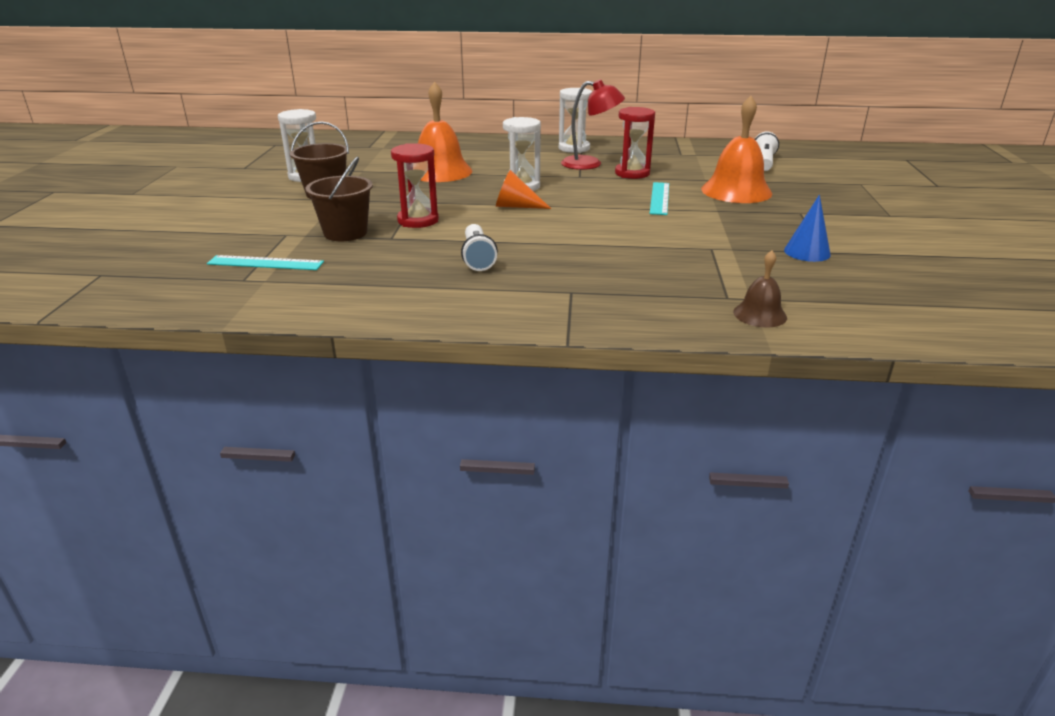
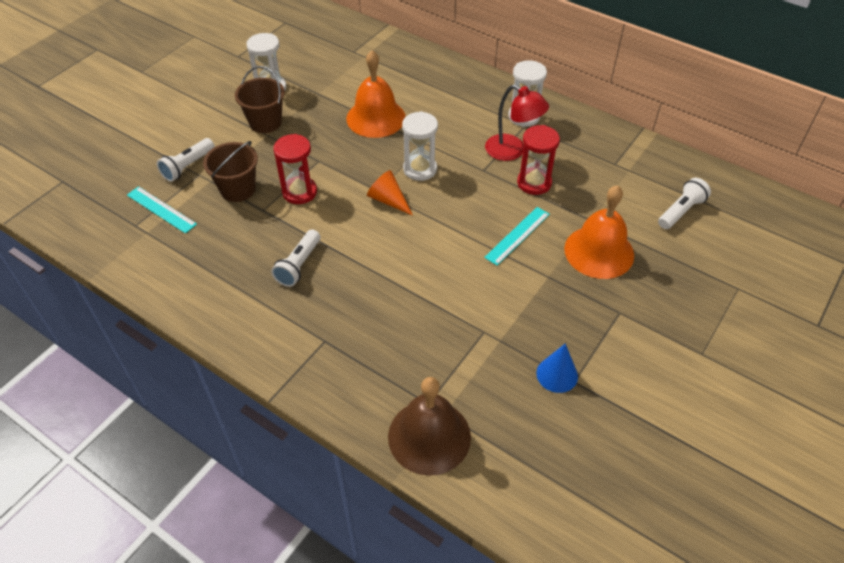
camera: 30 degrees right, 20 degrees up
brown bell [733,250,787,327] -> brown bell [388,377,471,476], size x1.89
none -> white flashlight [157,138,215,182]

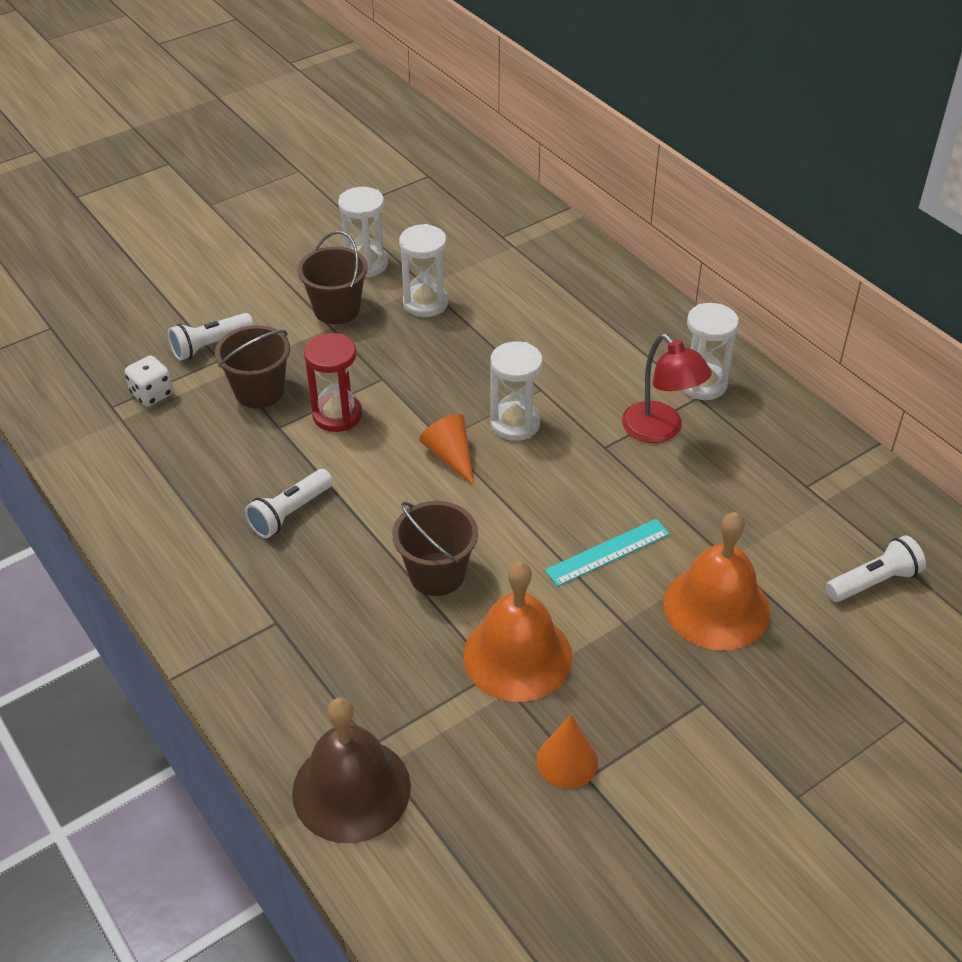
camera: 20 degrees right, 5 degrees down
turquoise ruler [127,186,197,234] -> white dice [125,355,173,406]
orange bell [346,50,406,138] -> orange bell moved to [463,562,572,702]
red hourglass [517,125,560,195] -> none
blue cone [536,343,578,393] -> orange cone [537,715,598,789]
none -> brown bucket [392,501,478,596]
none -> white hourglass [399,224,448,317]

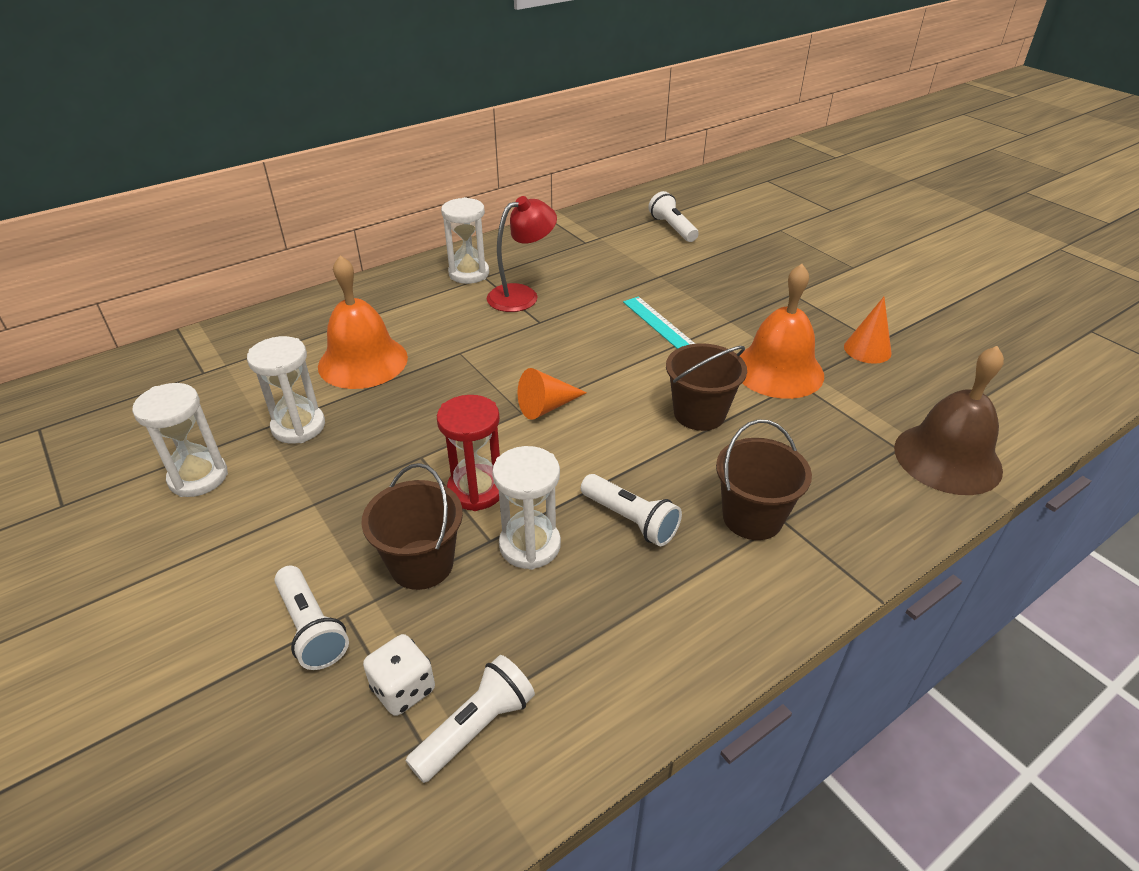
camera: 90 degrees left, 5 degrees down
brown bucket [297,231,368,324] -> brown bucket moved to [716,420,812,540]
white hourglass [490,342,543,441] -> white hourglass moved to [492,446,561,570]
orange bell [663,512,770,650] -> orange bell moved to [318,255,408,389]
none -> white flashlight [406,655,535,783]

